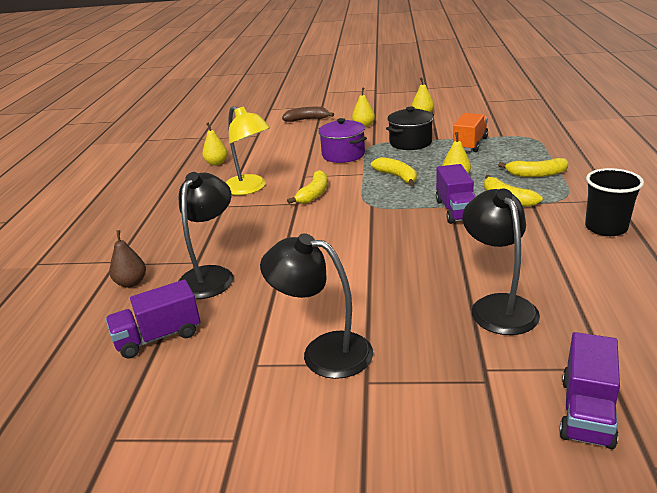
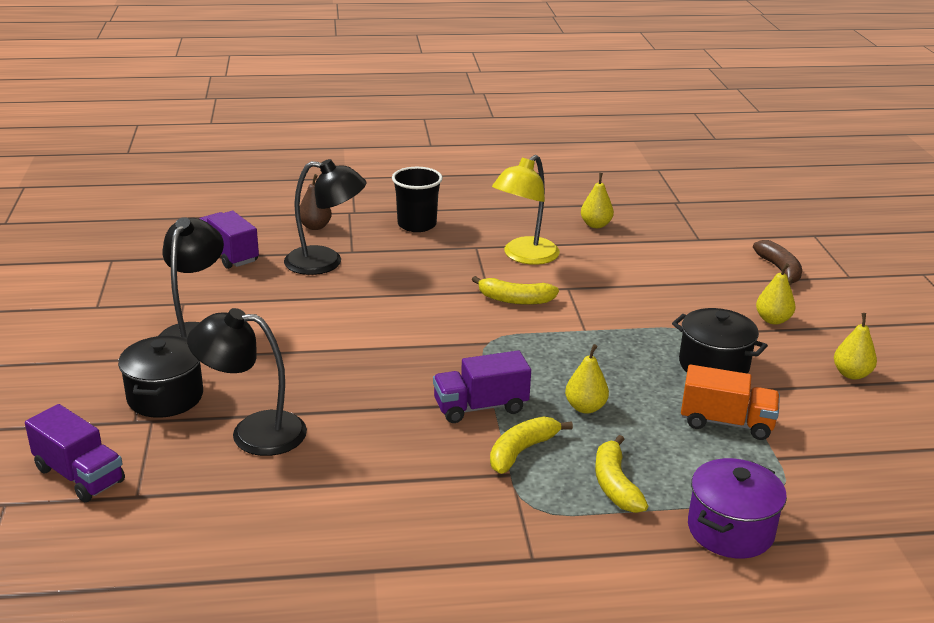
camera: 75 degrees right, 0 degrees up
purple pot [318,118,367,163] -> purple pot moved to [688,458,787,558]
yellow banana [371,157,417,186] -> none
black lamp [462,188,540,335] -> black lamp turned 150 degrees counterclockwise [187,308,307,456]
purple truck [559,332,620,449] -> purple truck turned 150 degrees counterclockwise [25,404,125,502]
black cup [585,168,644,236] -> black cup moved to [392,167,443,232]
none -> black pot [118,336,203,418]

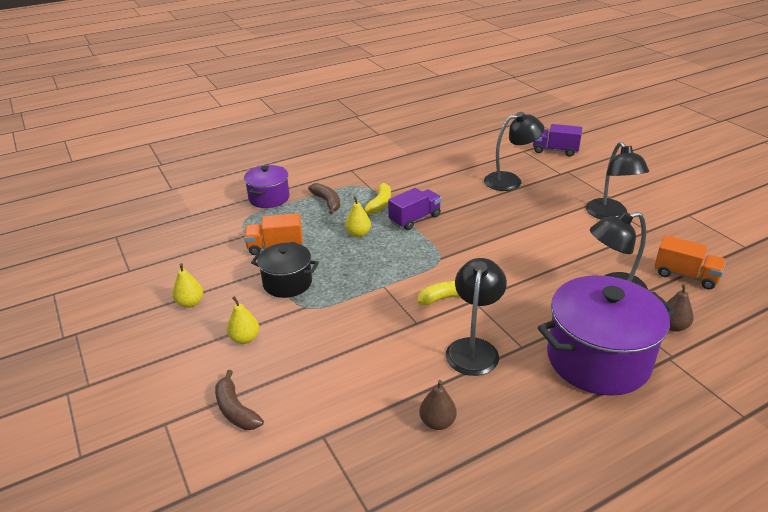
camera: 160 degrees right, 5 degrees up
black pot [118,336,203,418] -> none
purple truck [200,211,259,269] -> orange truck [654,235,726,289]
black cup [392,167,443,232] -> purple pot [538,275,676,396]
yellow lamp [492,155,560,265] -> black lamp [446,258,507,376]
yellow pear [581,173,614,228] -> brown pear [419,380,457,430]
yellow banana [595,435,648,513] -> brown banana [308,183,340,214]

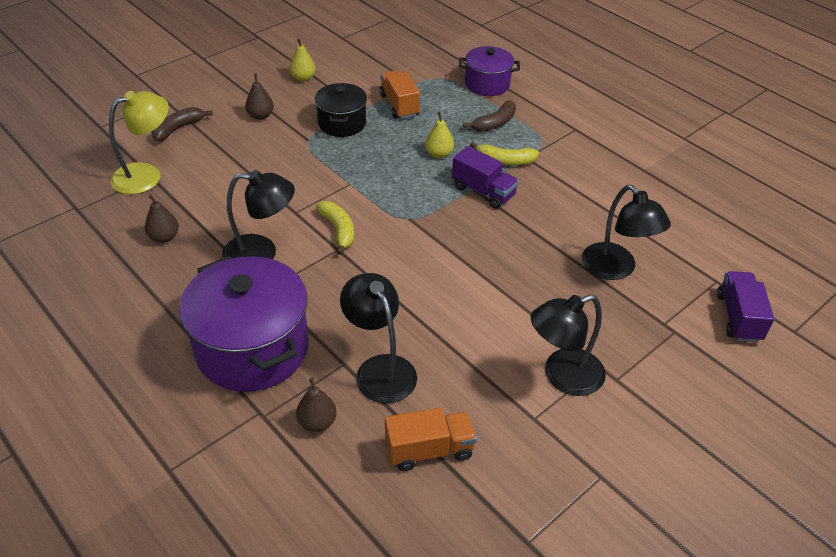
camera: 75 degrees right, 10 degrees up
yellow pear [227,296,259,344] -> brown pear [245,74,274,120]
orange truck [654,235,726,289] -> orange truck turned 120 degrees counterclockwise [385,407,477,471]
none -> yellow lamp [109,91,169,194]

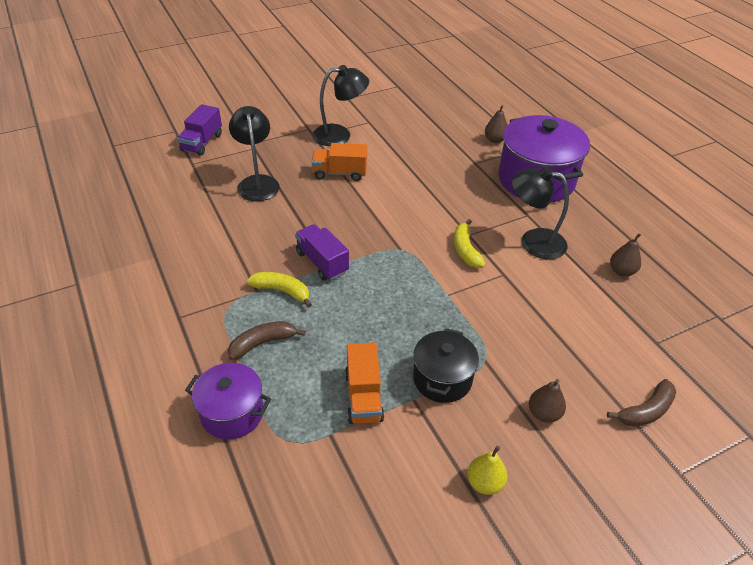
camera: 165 degrees left, 0 degrees up
yellow lamp [109,91,169,194] -> none
black lamp [340,273,417,403] -> none
orange truck [385,407,477,471] -> orange truck moved to [312,143,367,181]
yellow pear [425,112,454,158] -> none

